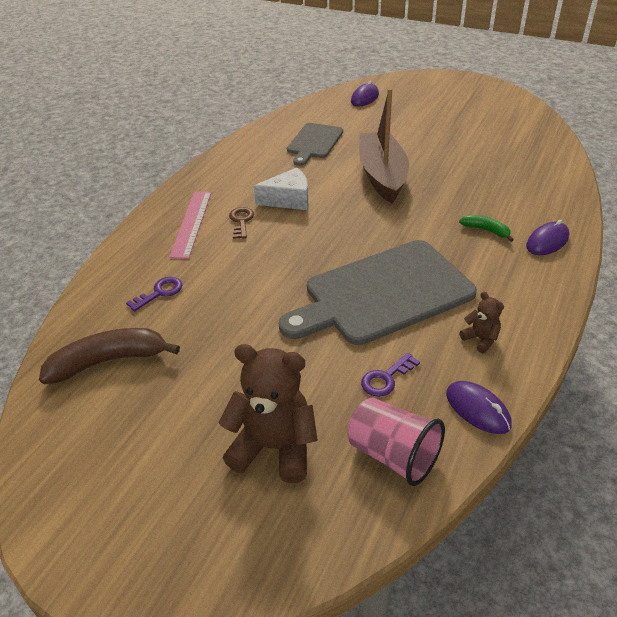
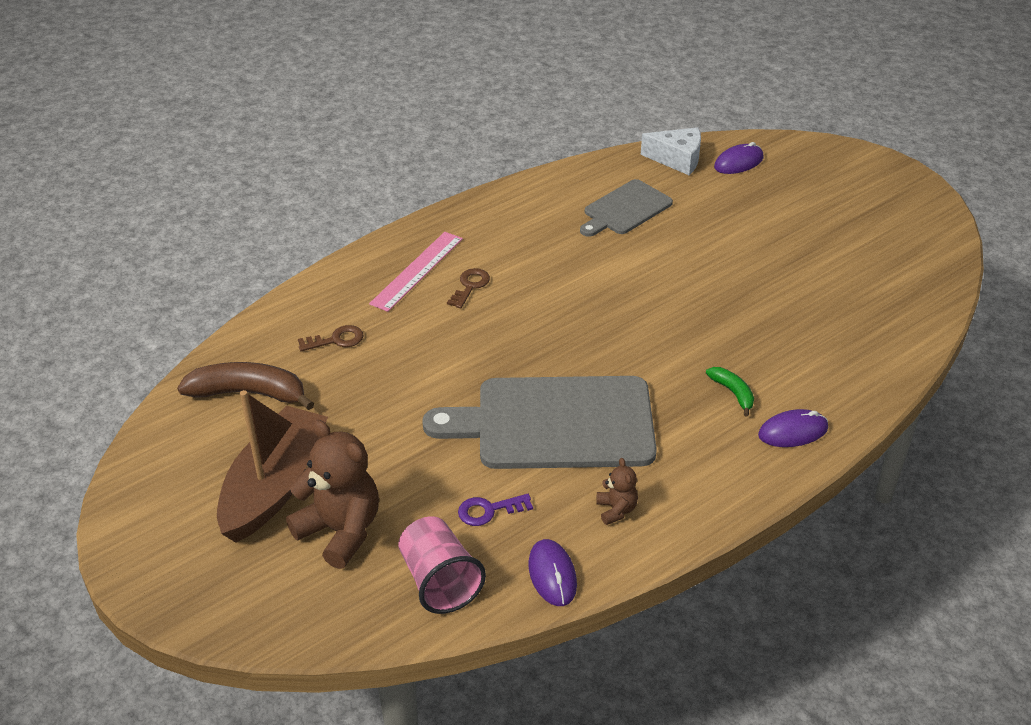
camera: 25 degrees right, 0 degrees up
purple key [126,277,182,312] -> brown key [298,325,364,351]
white cheese [254,167,308,210] -> white cheese moved to [641,127,701,175]
brown boat [359,88,409,203] -> brown boat moved to [217,390,328,542]

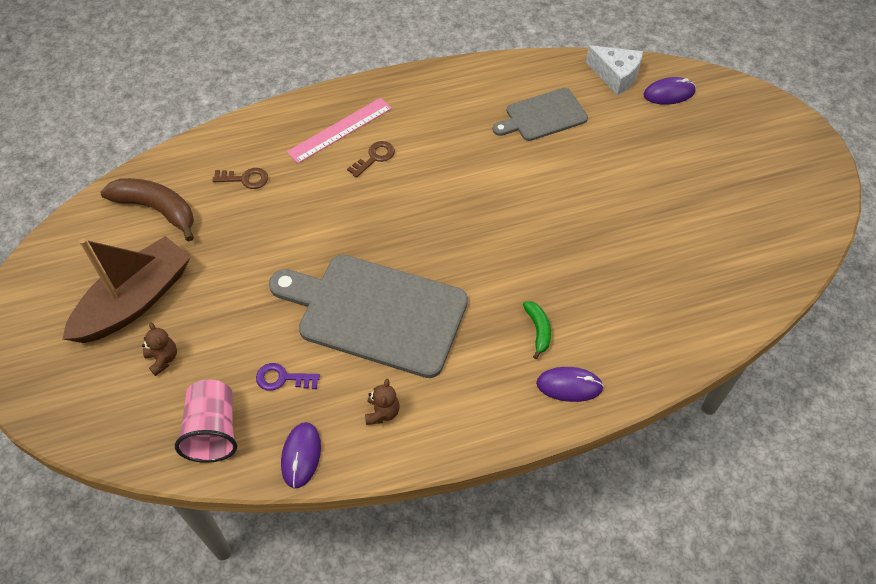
camera: 20 degrees right, 15 degrees up
brown teddy bear [286,420,379,569] -> brown teddy bear [142,323,177,376], size x0.48

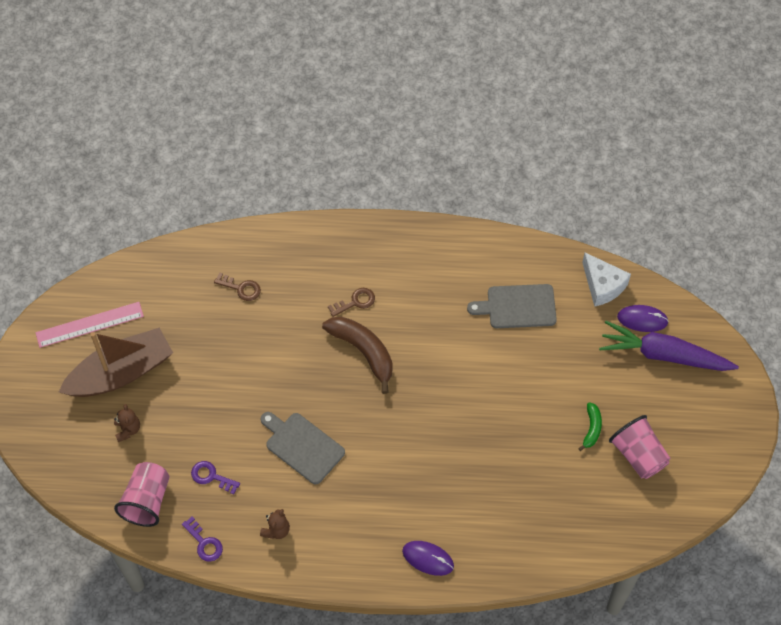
camera: 20 degrees right, 5 degrees up
brown banana [101,178,194,242] -> brown banana moved to [322,317,393,394]
grey cutting board [269,255,468,378] -> grey cutting board [261,412,345,484], size x0.55
purple mouse [281,422,321,488] -> purple key [182,516,223,562]
pink ruler [287,98,392,163] -> pink ruler moved to [35,302,144,348]
green banana [523,301,551,359] -> green banana moved to [578,402,602,451]
none -> purple carrot [599,321,739,371]
none -> pink cup [609,415,670,479]

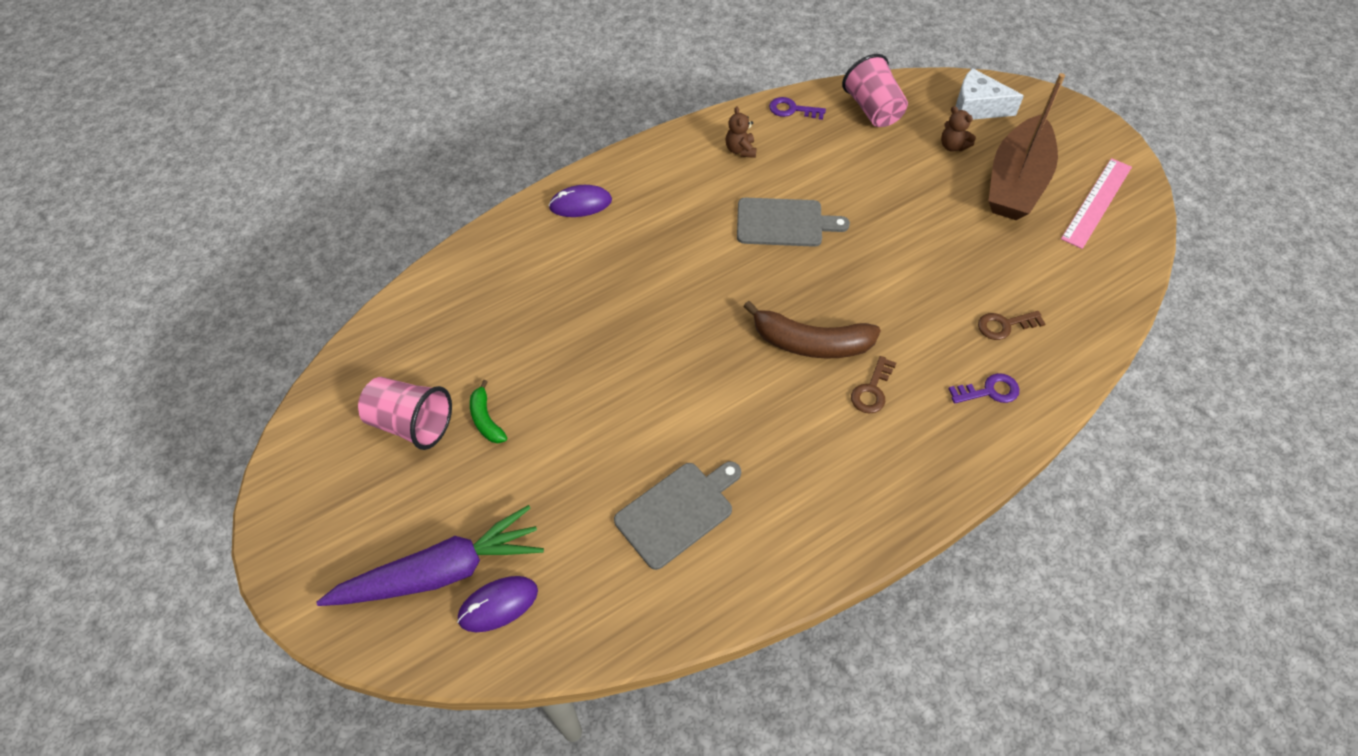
camera: 145 degrees right, 5 degrees down
purple key [191,461,240,494] -> purple key moved to [948,373,1019,404]
white cheese [582,253,631,307] -> white cheese moved to [956,68,1024,120]

